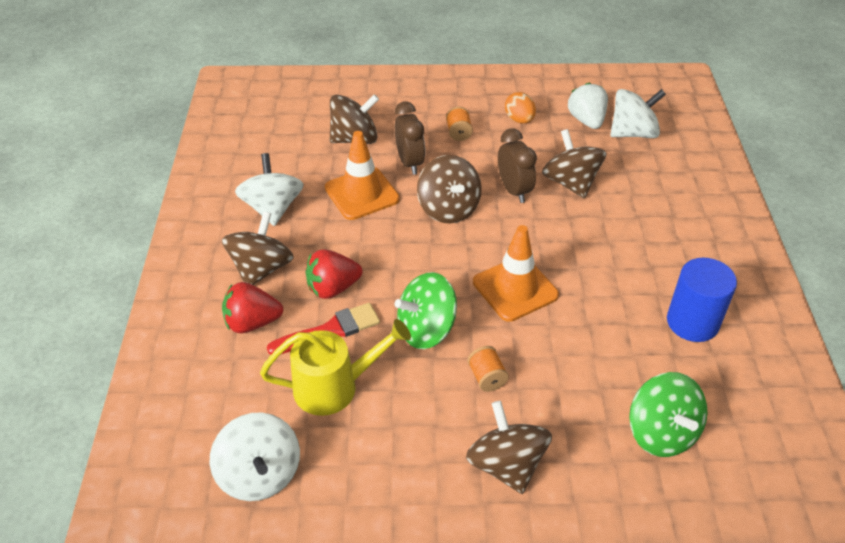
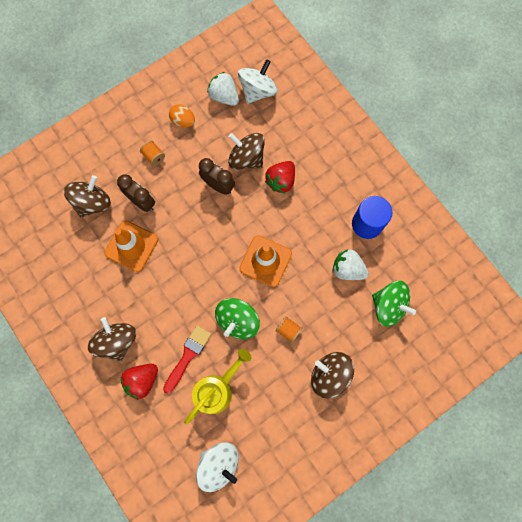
camera: 35 degrees left, 30 degrees up
white spinning top [235,153,304,226] -> none
red strawberry [306,249,362,299] -> red strawberry moved to [265,161,295,194]
brown spinning top [417,155,482,224] -> none
none -> white strawberry [332,249,369,280]

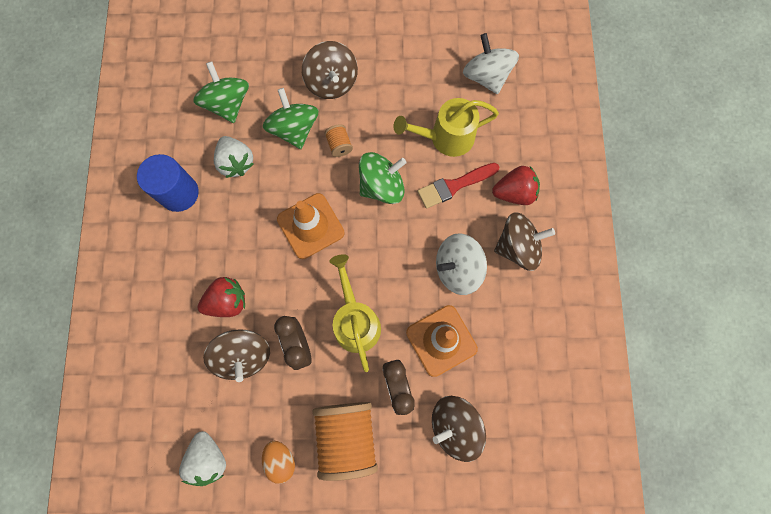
camera: 145 degrees left, 0 degrees up
brown spinning top [88,317,136,361] -> brown spinning top turned 120 degrees counterclockwise [494,212,555,271]
orange spool [140,140,165,166] -> orange spool [313,402,378,481], size x2.31
white spinning top [238,59,278,104] -> white spinning top moved to [436,233,487,295]
none -> green spinning top [263,88,318,149]
none -> yellow watering can [329,254,381,372]

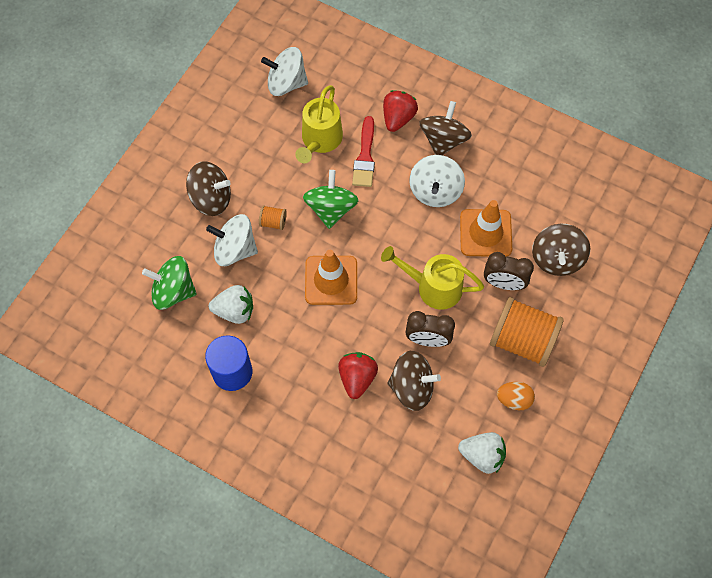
camera: 60 degrees left, 10 degrees down
green spinning top [263,88,318,149] -> white spinning top [206,214,258,266]

